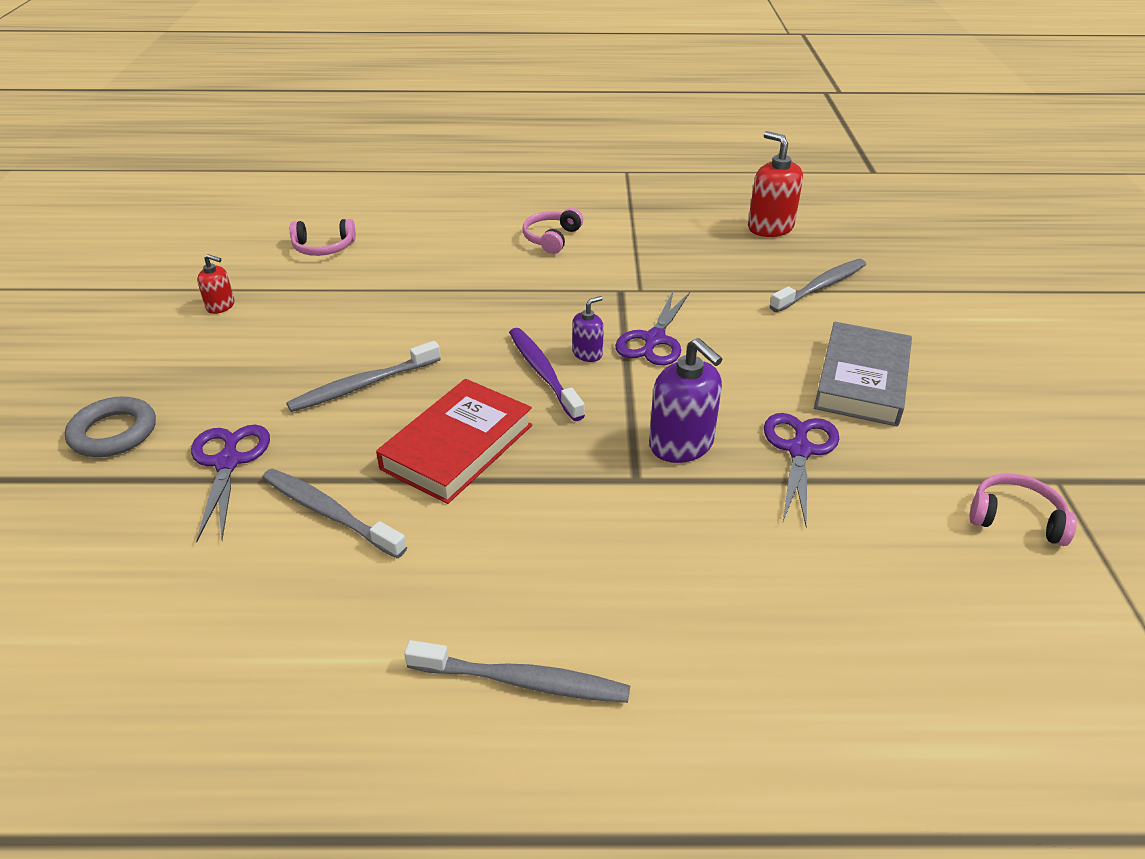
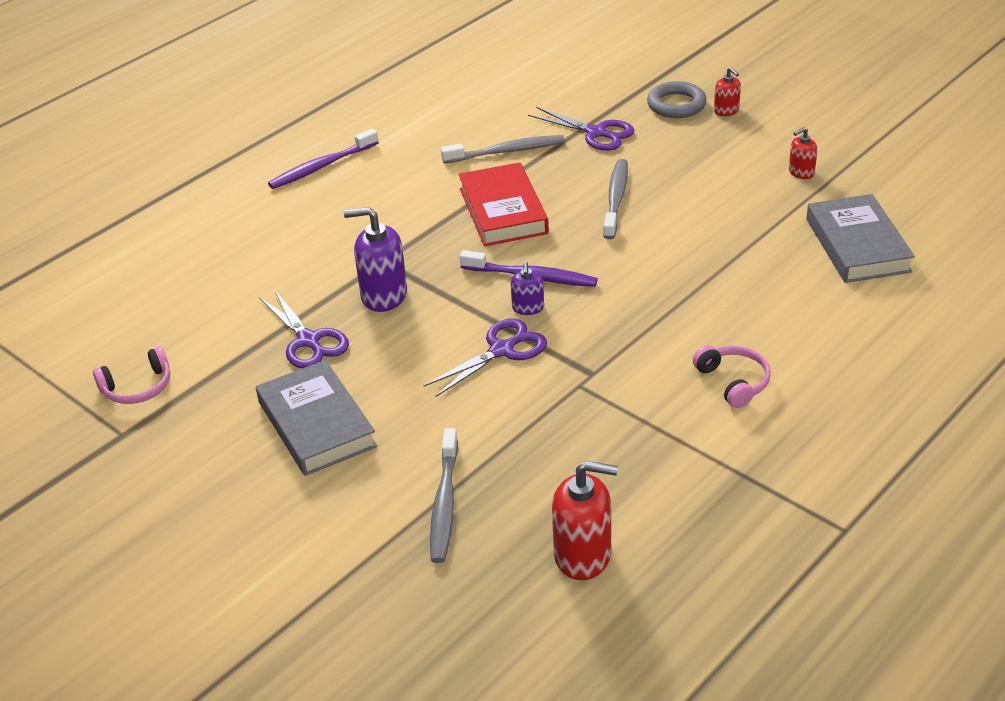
camera: 135 degrees right, 0 degrees up
pink headphones [290,219,356,256] -> grey book [806,194,915,283]
grey toothbrush [404,640,630,703] -> purple toothbrush [268,129,379,189]
purple scissors [615,292,690,365] -> purple scissors turned 75 degrees clockwise [424,319,547,397]
none -> red soap dispenser [714,67,741,116]

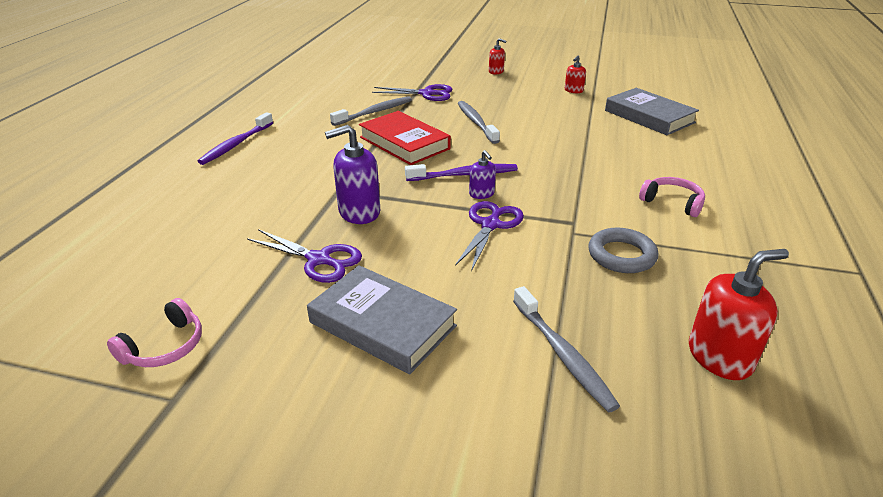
camera: 30 degrees left, 5 degrees down
grey ring [647,81,707,118] -> grey ring moved to [588,228,659,273]

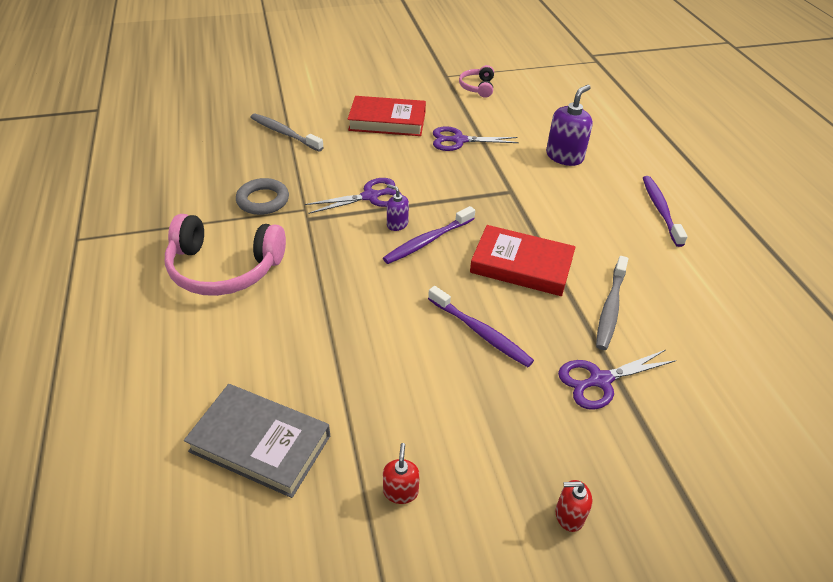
camera: 150 degrees right, 10 degrees up
grey book [307,265,457,374] -> red book [348,96,426,136]
purple soap dispenser [325,125,380,224] -> purple soap dispenser moved to [546,85,593,166]
purple scissors [455,201,524,271] -> purple scissors turned 105 degrees counterclockwise [305,178,402,214]
grey toothbrush [458,101,500,144] -> purple toothbrush [428,286,534,367]
pink headphones [639,177,705,217] -> pink headphones [165,214,286,296], size x1.93
red soap dispenser [689,249,789,380] -> none

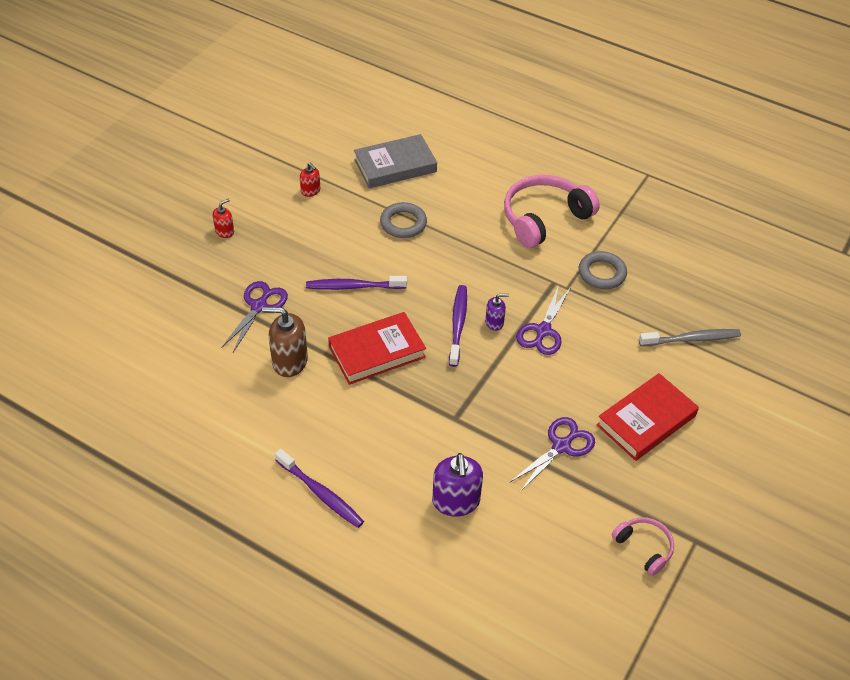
camera: 135 degrees right, 5 degrees up
grey toothbrush [596,256,628,350] -> brown soap dispenser [262,307,308,377]
none -> grey ring [380,202,427,238]

